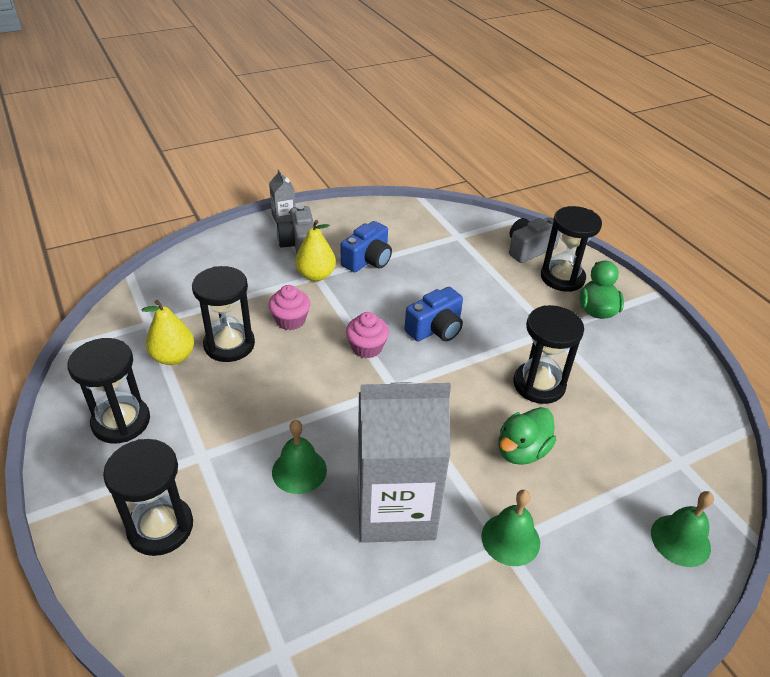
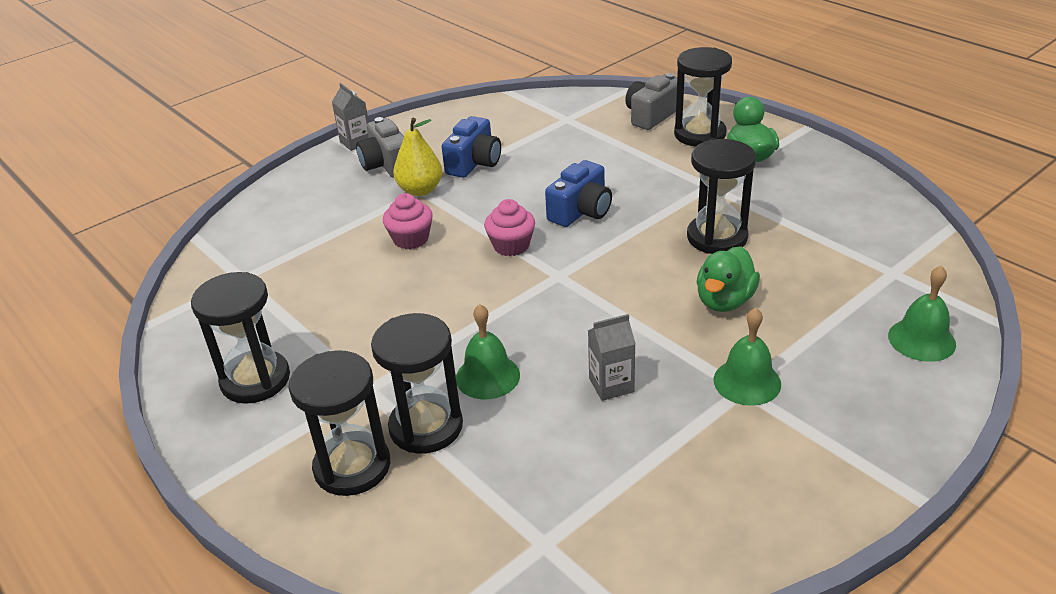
camera: 10 degrees left, 5 degrees down
yellow pear [141,300,194,365] -> none
black hourglass [192,266,255,362] -> black hourglass moved to [371,313,463,454]
grey carton [358,382,451,543] -> grey carton [588,314,636,401], size x0.41

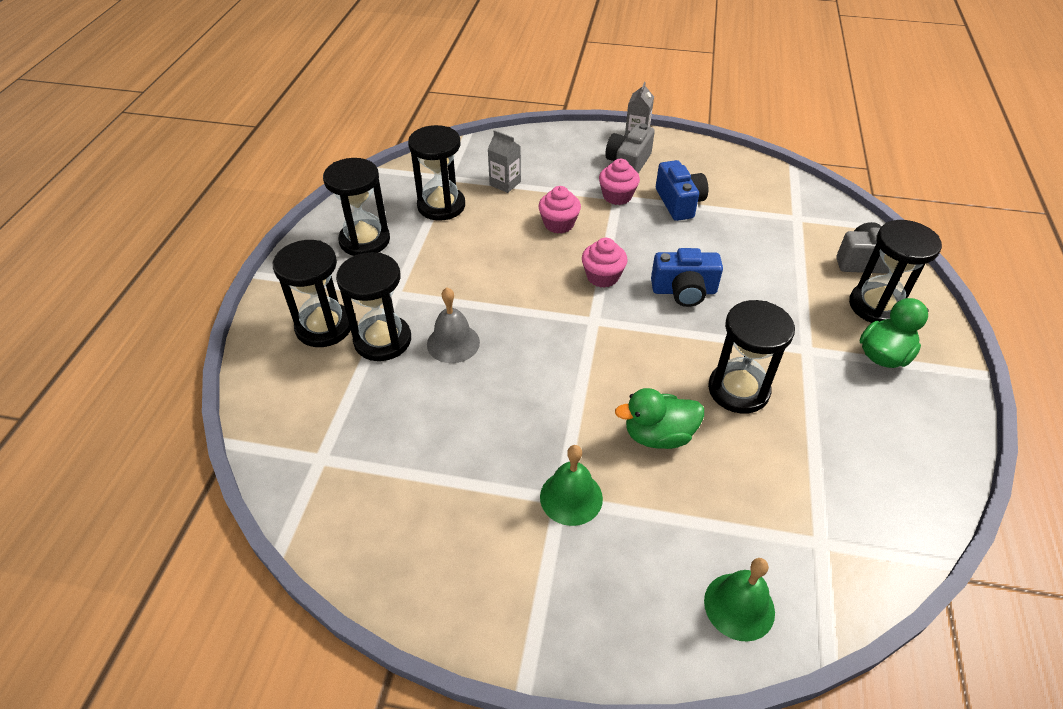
camera: 50 degrees right, 10 degrees up
yellow pear [393,118,442,196] -> pink cupcake [599,159,640,205]
blue camera [442,116,501,178] -> blue camera turned 90 degrees counterclockwise [656,160,708,221]
green bell [456,304,520,399] -> grey bell [427,288,480,363]
grey carton [588,314,636,401] -> grey carton moved to [487,130,521,193]
none -> black hourglass [408,125,465,221]

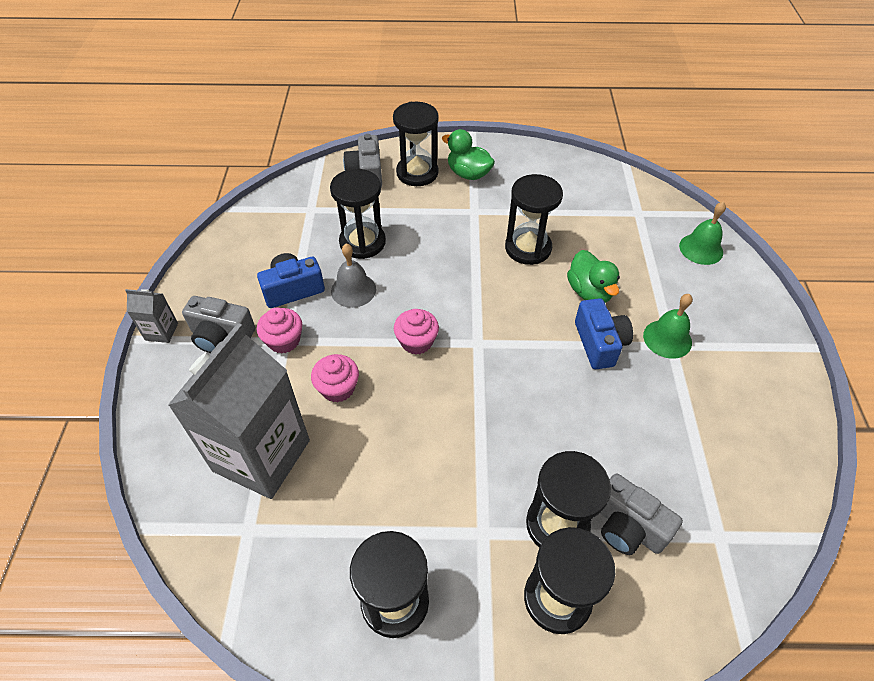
camera: 100 degrees left, 5 degrees up
black hourglass [408,125,465,221] -> black hourglass moved to [330,169,386,259]
grey bell [427,288,480,363] -> grey bell moved to [331,244,376,308]
grey carton [487,130,521,193] -> grey carton [168,323,310,499], size x2.43
blue camera [651,248,723,307] -> blue camera moved to [575,298,633,369]
none -> grey camera [600,474,683,555]

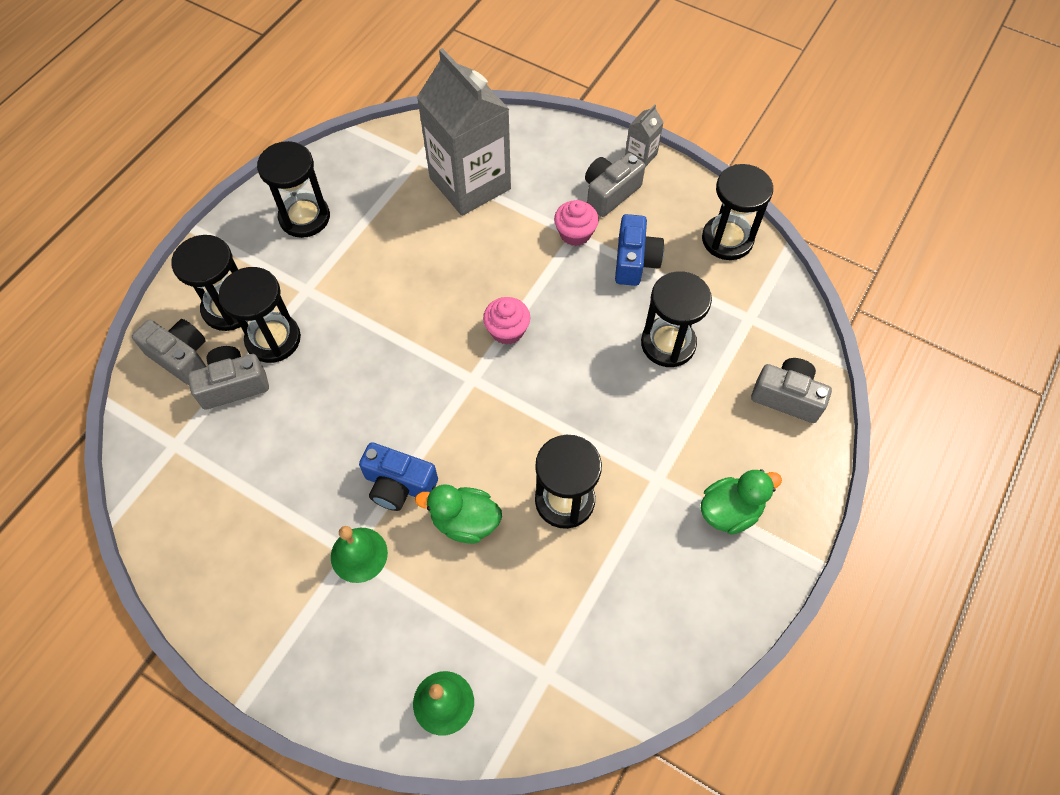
camera: 120 degrees right, 10 degrees up
pink cupcake [311,354,359,402] -> none
grey bell [331,244,376,308] -> none
black hourglass [393,102,439,186] -> black hourglass moved to [702,164,773,260]
none -> grey camera [132,319,207,385]

